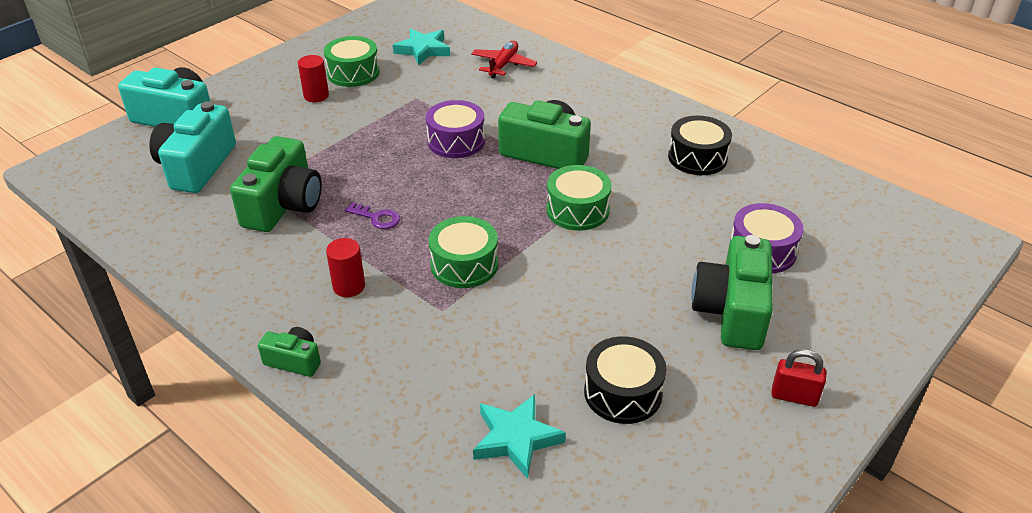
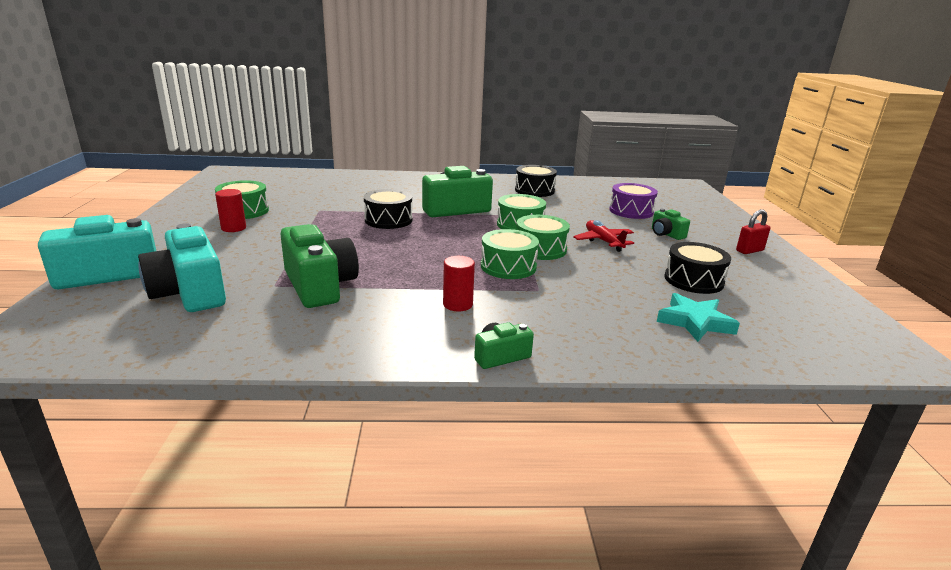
camera: 45 degrees left, 15 degrees down
purple key [345,202,400,229] -> none
turquoise star [393,29,450,66] -> none
purple drum [426,100,485,158] -> black drum [364,189,412,229]
red plane [471,41,537,79] -> red plane moved to [573,220,634,252]
green camera [691,235,773,350] -> green camera [652,209,690,240], size x0.51
none -> green drum [516,215,570,260]

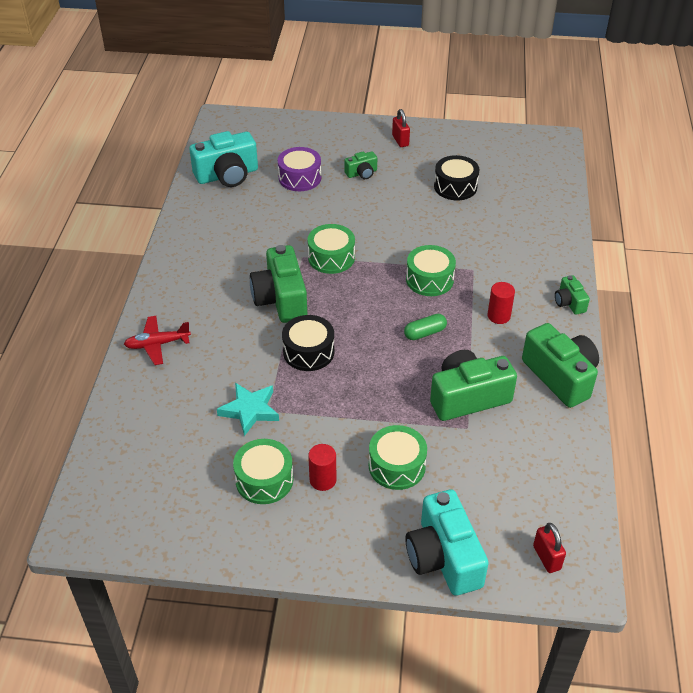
camera: 80 degrees left, 20 degrees up
turquoise camera [138,223,226,312] -> turquoise camera moved to [189,131,258,187]
black drum [515,165,557,197] -> none
green drum [516,215,570,260] -> green drum moved to [369,425,427,490]
red plane [573,220,634,252] -> red plane moved to [124,316,191,365]
turquoise star [657,293,740,342] -> turquoise star moved to [217,383,279,436]
none -> green capsule [404,314,447,340]
none -> green camera [522,323,599,408]
none -> red padlock [533,523,566,573]

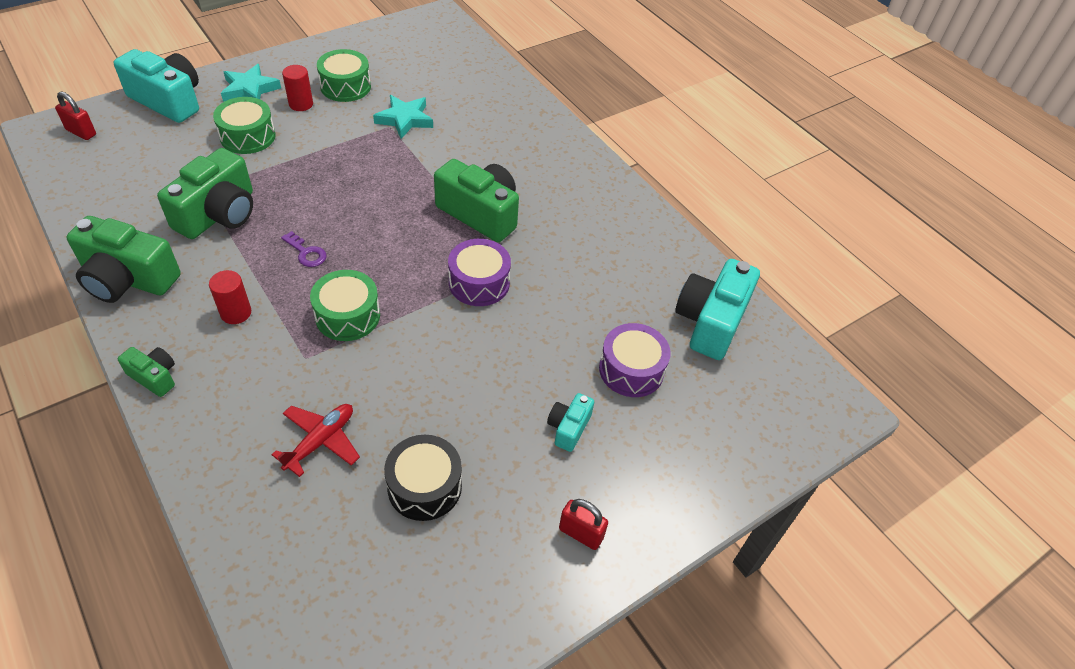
camera: 135 degrees right, 5 degrees up
red plane [124,316,191,365] -> red plane moved to [272,404,360,477]
black drum [282,315,334,371] -> none
green drum [308,224,355,274] -> purple drum [448,239,511,306]
green camera [344,151,377,179] -> turquoise camera [547,393,594,452]
green capsule [404,314,447,340] -> purple key [281,231,327,267]
none -> turquoise star [221,64,281,102]

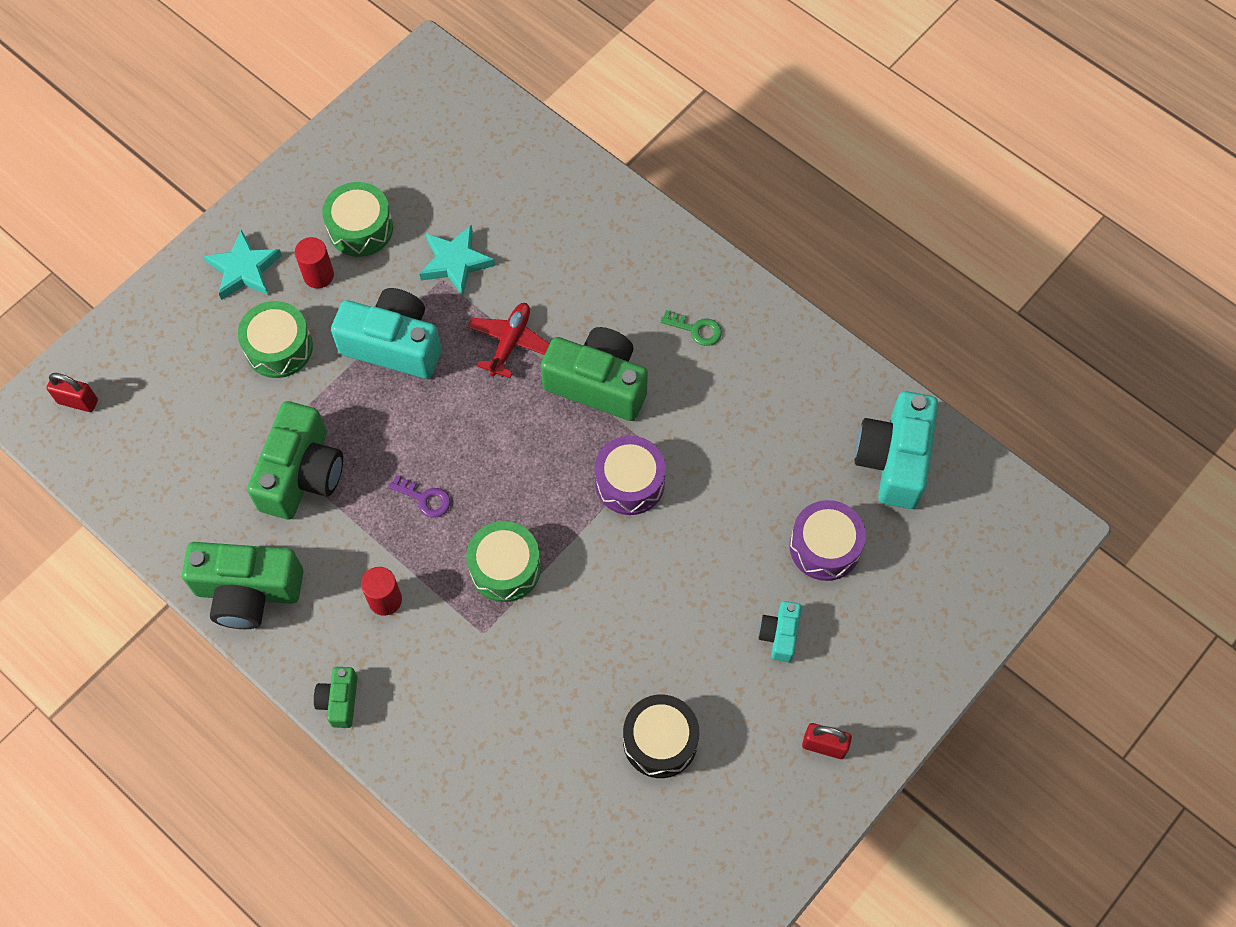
camera: 10 degrees left, 15 degrees up
turquoise camera [114,49,199,123] -> turquoise camera moved to [331,288,442,379]
green camera [118,347,175,397] -> green camera turned 105 degrees counterclockwise [314,667,358,728]
red plane [272,404,360,477] -> red plane moved to [467,303,550,378]
none -> green key [660,310,722,346]

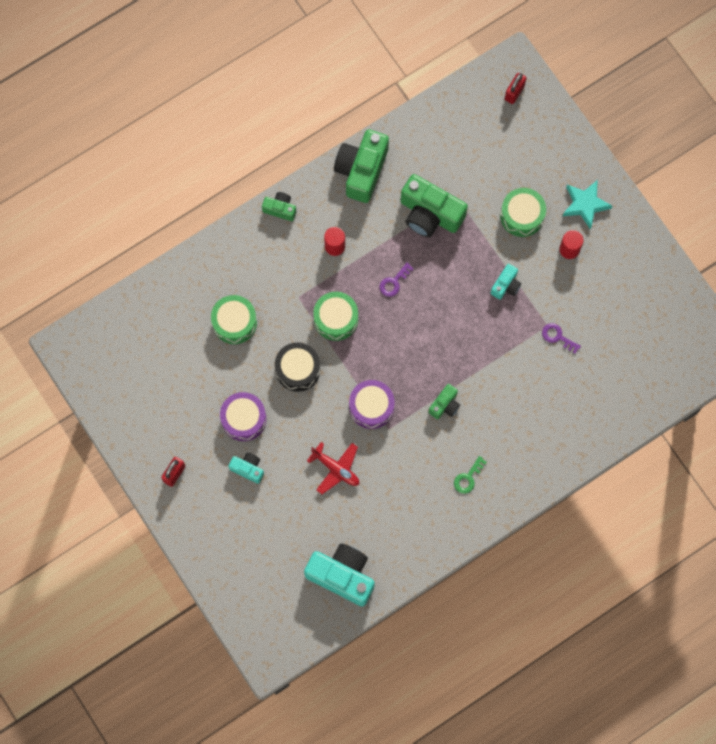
camera: 105 degrees right, 10 degrees up
green drum [322,182,393,257] -> green drum moved to [211,295,257,344]
turquoise camera [331,288,442,379] -> turquoise camera [491,264,521,300], size x0.51
turquoise star [420,225,495,296] -> purple key [542,323,581,354]
red plane [467,303,550,378] -> red plane moved to [307,442,359,494]
green camera [541,327,648,421] -> green camera [429,384,460,419], size x0.51
black drum [623,695,699,778] -> black drum moved to [275,342,320,392]
purple drum [790,500,866,581] -> purple drum moved to [220,392,266,441]

